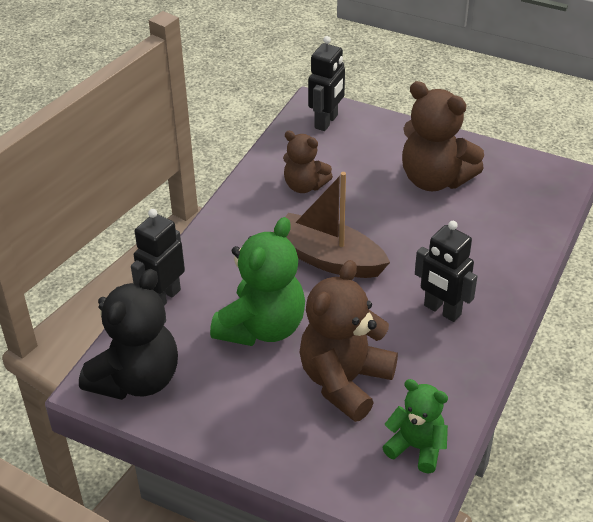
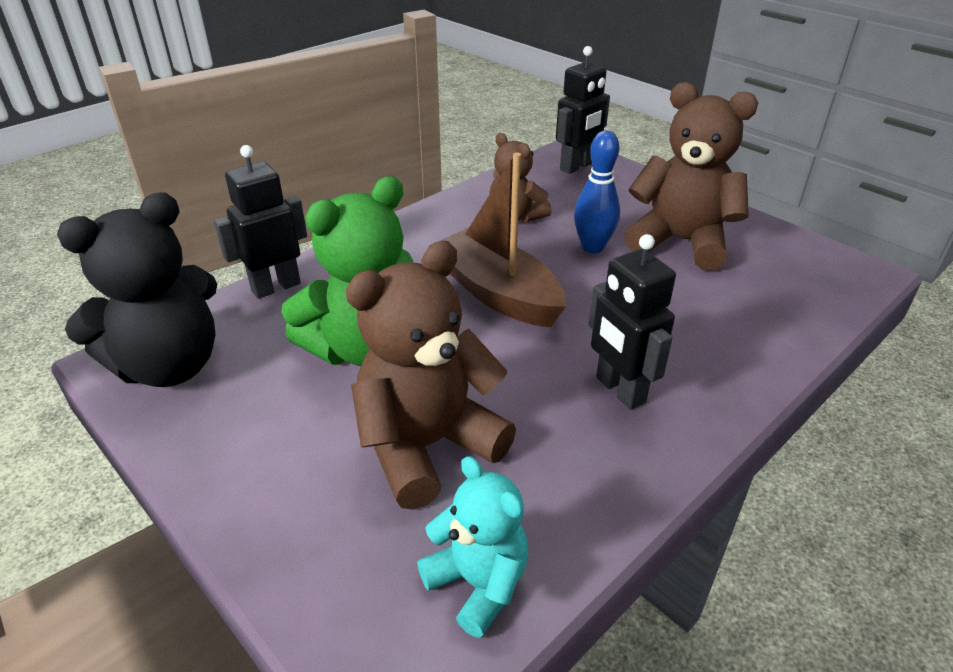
camera: 20 degrees right, 5 degrees down
green teddy bear [382,379,448,474] -> turquoise teddy bear [417,456,528,638]
brown teddy bear [402,81,484,191] -> brown teddy bear turned 150 degrees clockwise [624,82,758,271]
none -> blue bowling pin [574,130,620,253]

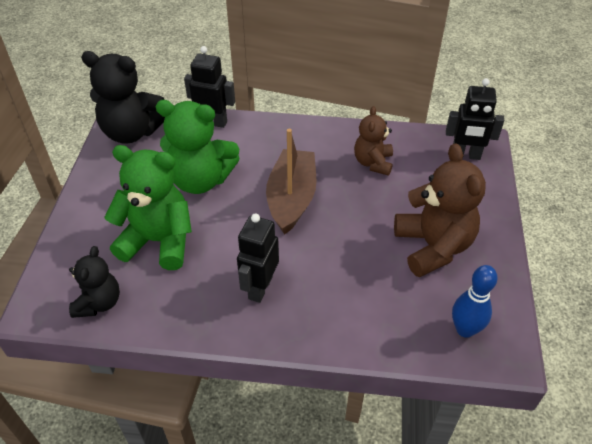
camera: 50 degrees right, 10 degrees up
brown teddy bear [346,241,516,510] -> green teddy bear [104,145,192,270]
turquoise teddy bear [417,456,528,638] -> black teddy bear [69,246,120,318]
blue bowling pin [574,130,620,253] -> blue bowling pin moved to [452,265,498,338]

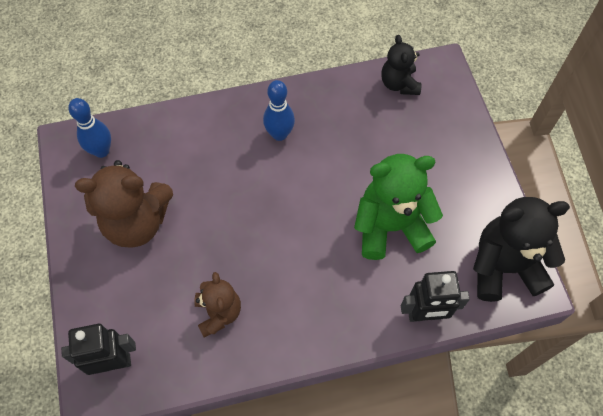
camera: 160 degrees right, 15 degrees up
green teddy bear [104,145,192,270] -> none
black robot [237,213,279,303] -> blue bowling pin [263,80,295,141]
brown boat [266,129,316,235] -> none
brown teddy bear [394,144,486,277] -> brown teddy bear turned 60 degrees counterclockwise [75,160,173,248]

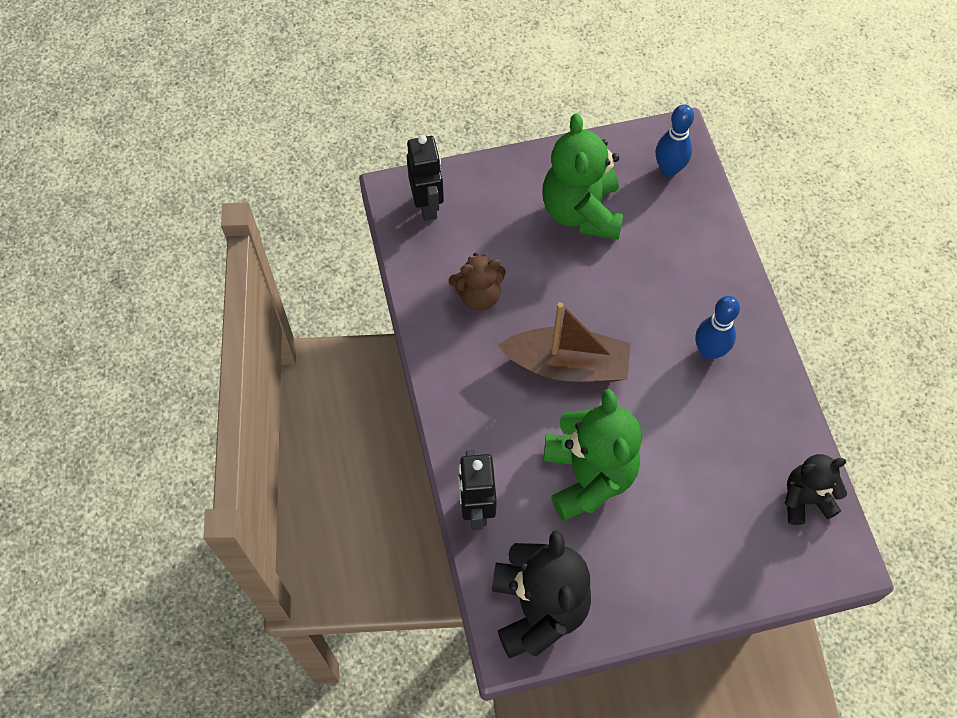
camera: 90 degrees right, 0 degrees up
brown teddy bear [75,160,173,248] -> green teddy bear [542,113,623,240]
none -> brown boat [498,302,630,382]

